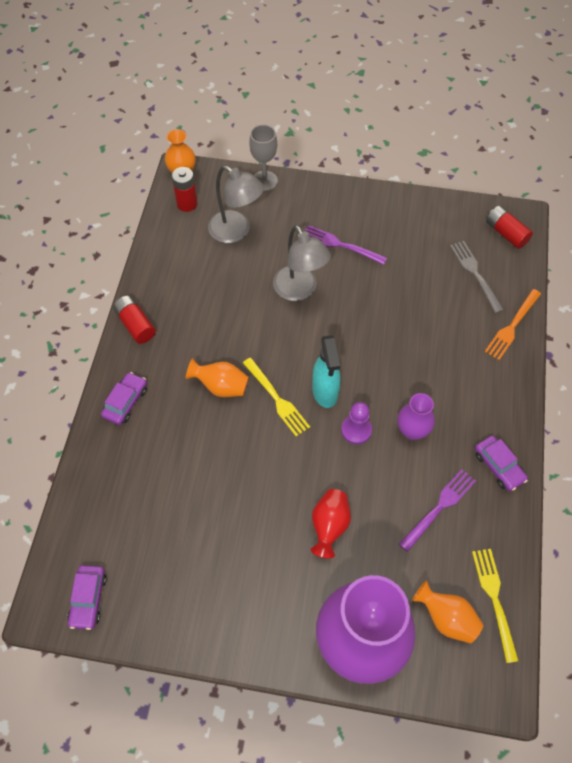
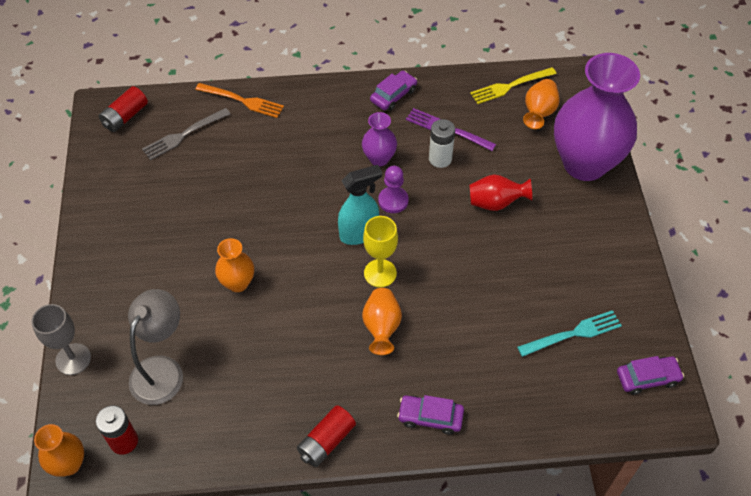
camera: 105 degrees left, 5 degrees down
yellow fork [243,358,310,436] -> yellow goblet [363,216,398,288]
grey lamp [273,225,331,301] -> orange vase [215,238,254,292]
purple fork [305,225,387,265] -> none
none -> white battery [429,119,455,168]
none -> turquoise fork [517,310,622,357]

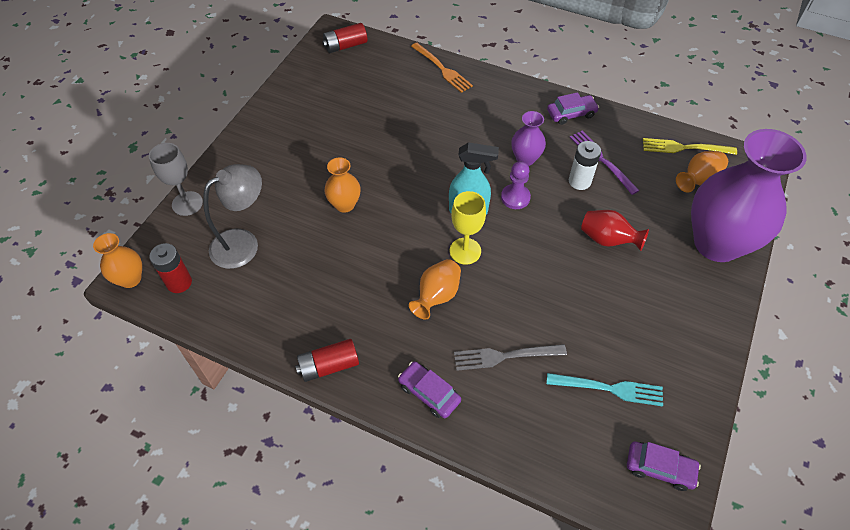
camera: 30 degrees right, 0 degrees up
grey fork [142,108,230,160] -> grey fork moved to [454,344,567,371]

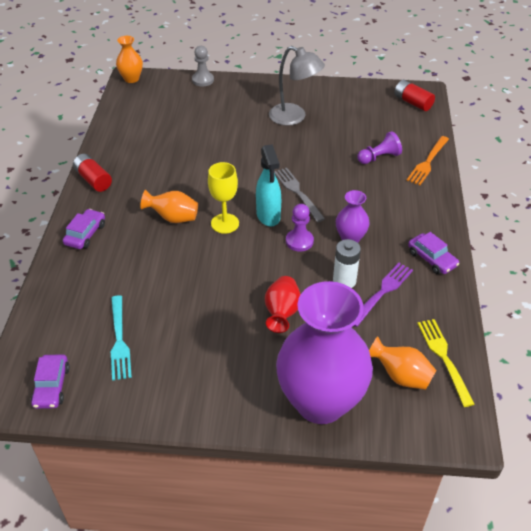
camera: 70 degrees right, 10 degrees down
grey goblet [149,143,203,216] -> grey pawn [192,46,214,86]
red battery [149,243,192,293] -> none
grey lamp [203,164,262,269] -> grey lamp moved to [269,46,325,126]
orange vase [324,157,361,213] -> none
grey fork [454,344,567,371] -> grey fork moved to [274,168,325,222]
none -> purple pawn [357,131,402,164]

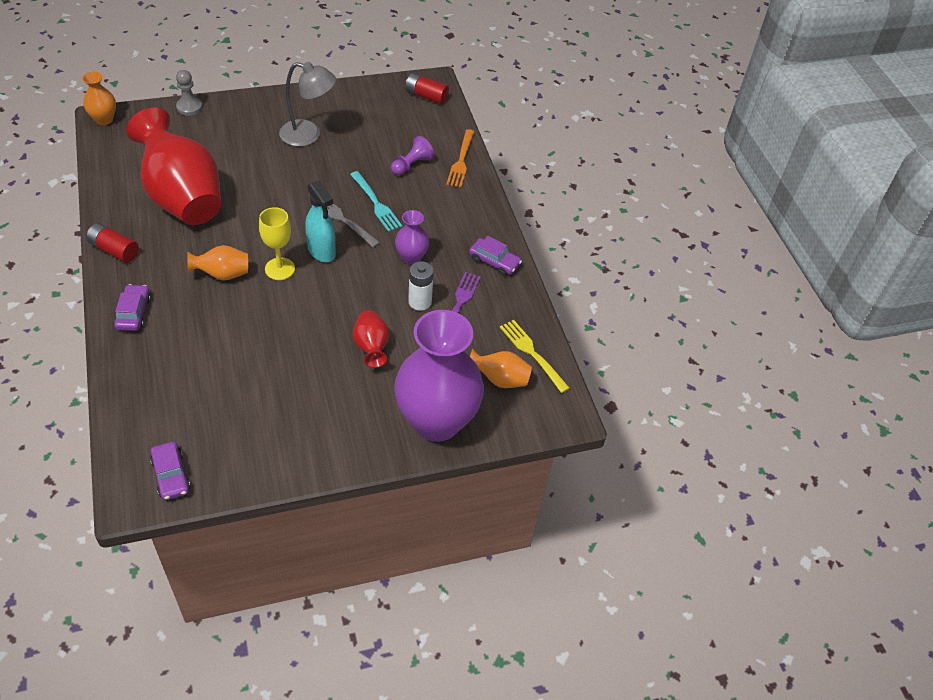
camera: 25 degrees left, 5 degrees up
turquoise fork [111,295,132,381] -> turquoise fork moved to [350,171,402,232]
purple pawn [286,204,314,251] -> none
none -> red vase [126,108,221,225]

